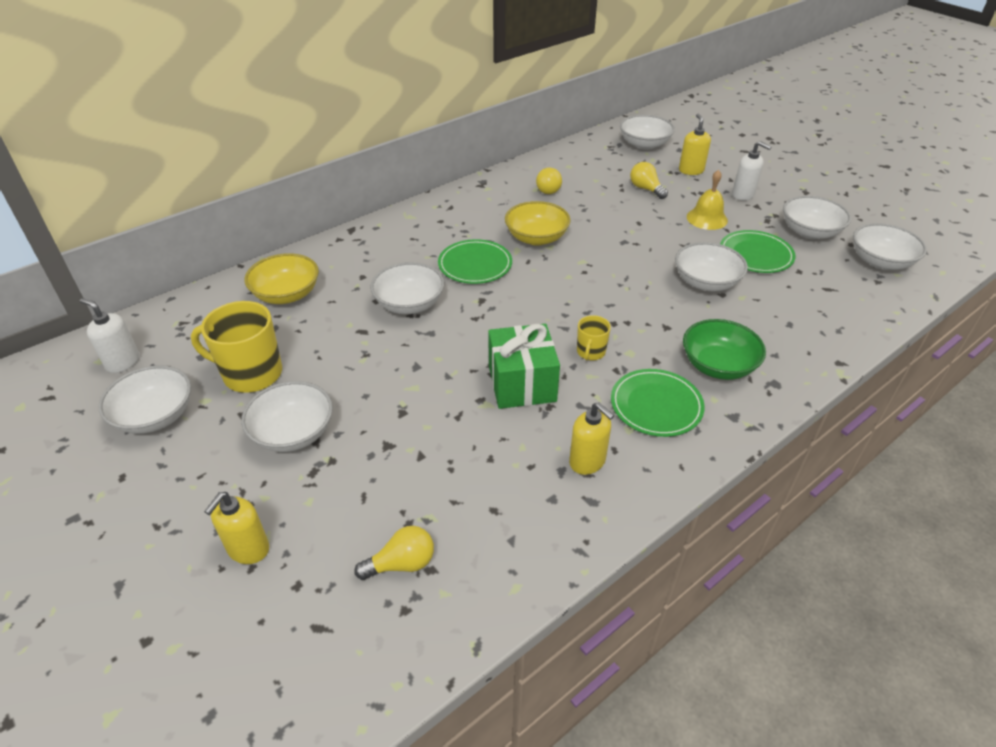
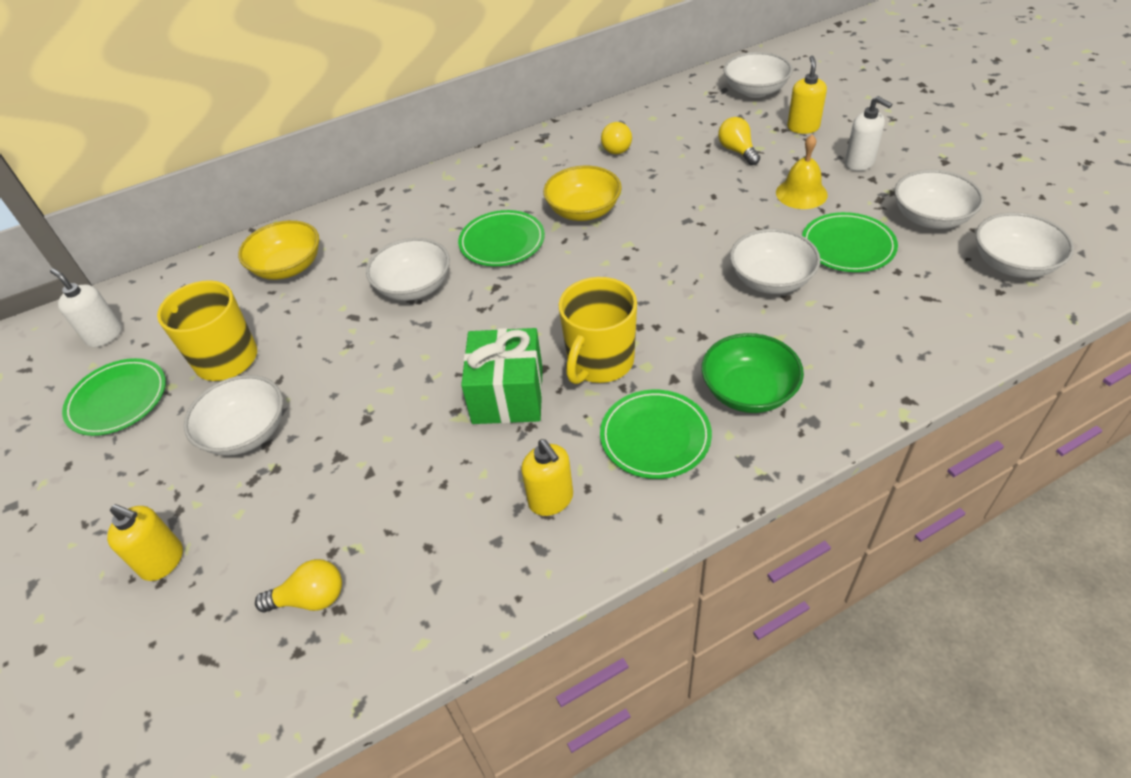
camera: 15 degrees right, 5 degrees up
white bowl [98,366,191,434] -> green plate [62,358,166,436]
yellow soap dispenser [204,492,269,564] -> yellow soap dispenser turned 105 degrees counterclockwise [107,504,183,581]
yellow mug [577,315,611,360] -> yellow mug [558,277,637,384], size x1.94

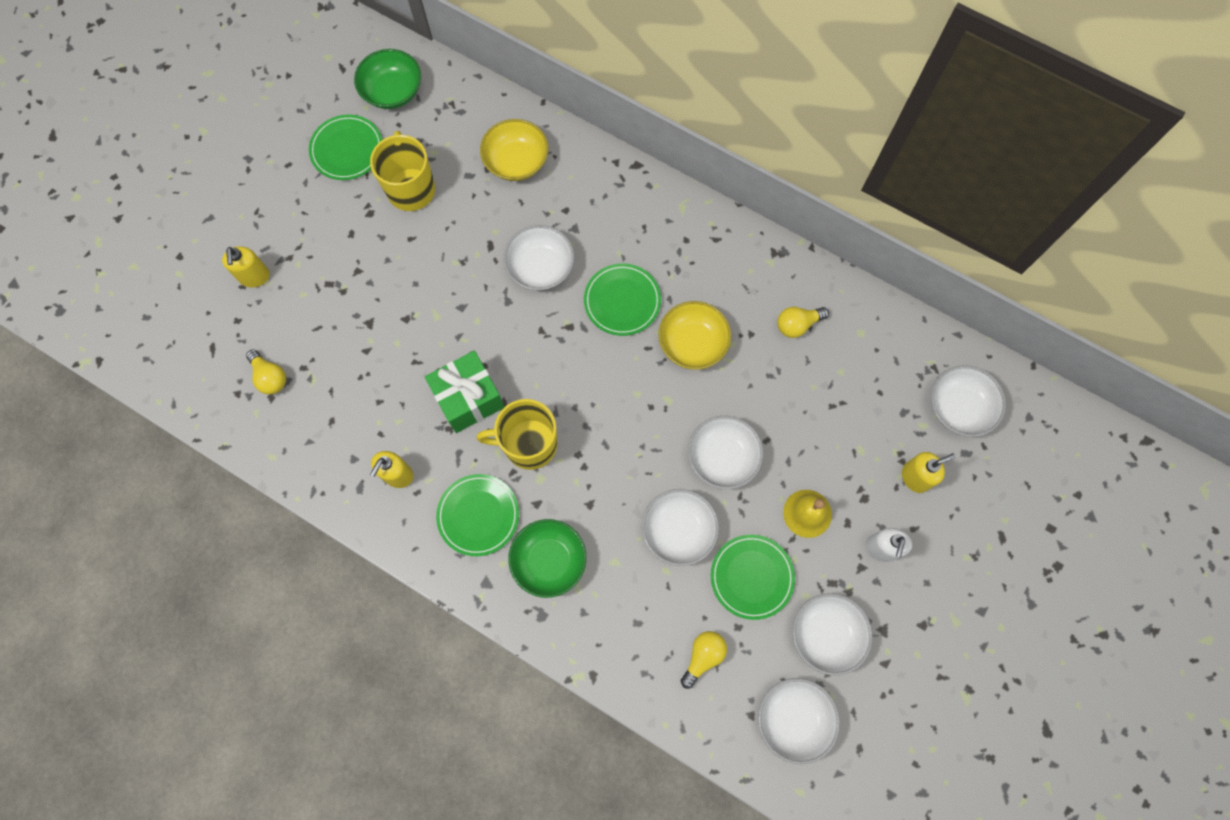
camera: 55 degrees right, 25 degrees up
white soap dispenser [50,268,122,347] -> green bowl [354,49,421,109]
white bowl [184,375,283,456] -> white bowl moved to [688,416,763,489]
yellow light bulb [718,117,760,165] -> yellow light bulb moved to [681,631,727,689]

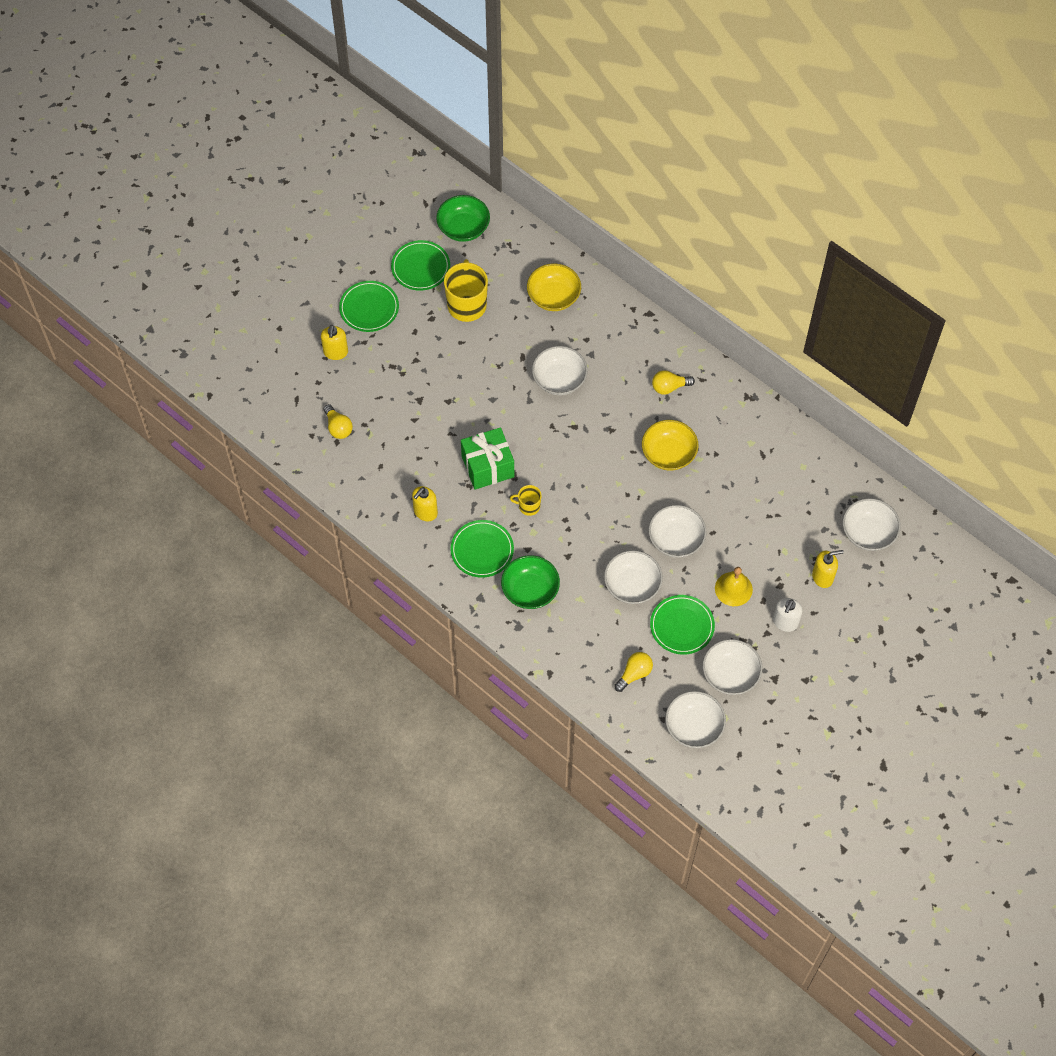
camera: 10 degrees right, 10 degrees down
yellow mug [477,399,557,470] -> yellow mug [510,485,541,516], size x0.52
green plate [584,264,661,336] -> green plate moved to [339,281,399,332]
yellow light bulb [777,307,829,338] -> yellow light bulb moved to [652,370,695,395]

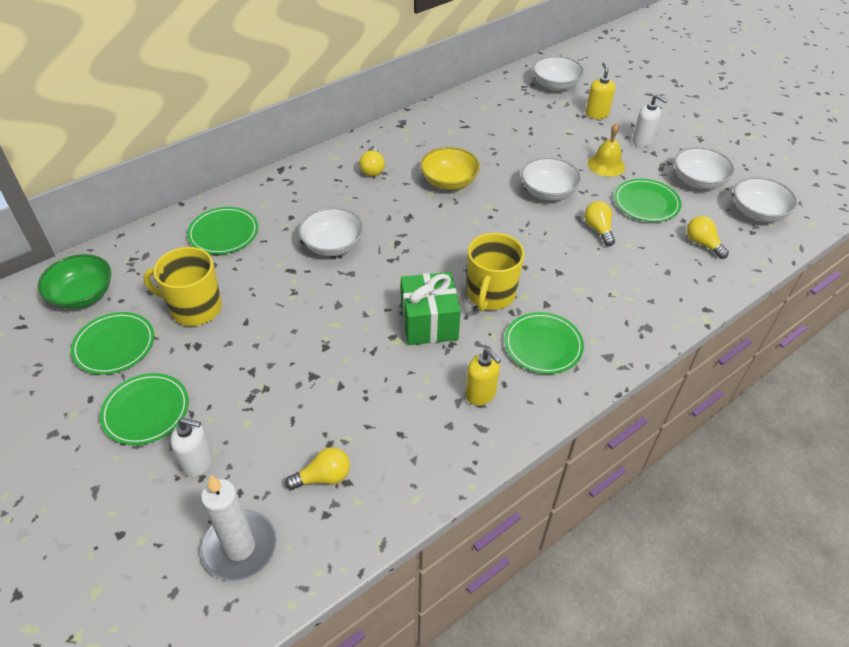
camera: 80 degrees left, 15 degrees down
yellow soap dispenser [321,325,348,360] -> white soap dispenser [170,417,213,477]
green bowl [501,555,560,609] -> none
yellow mug [510,485,541,516] -> yellow mug [467,233,525,311], size x1.94
yellow bowl [527,263,581,311] -> green plate [187,207,258,254]
white bowl [604,550,663,604] -> yellow light bulb [584,201,615,246]
none -> white candle [200,475,277,581]

